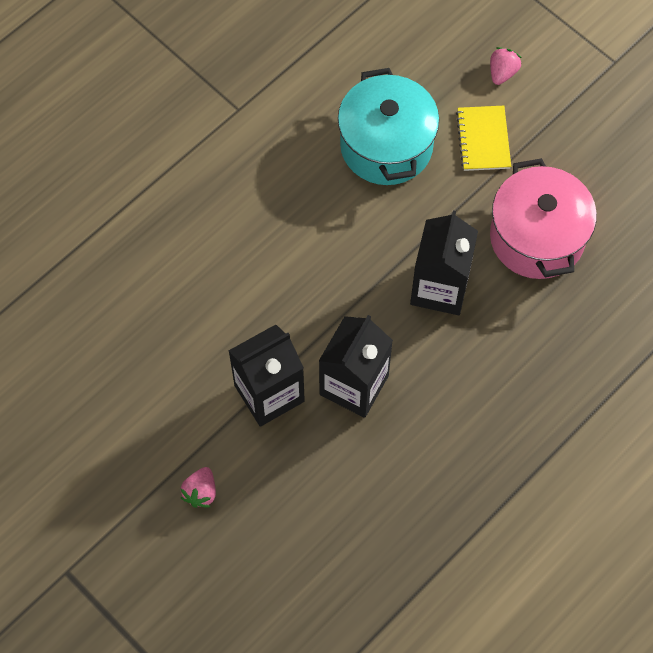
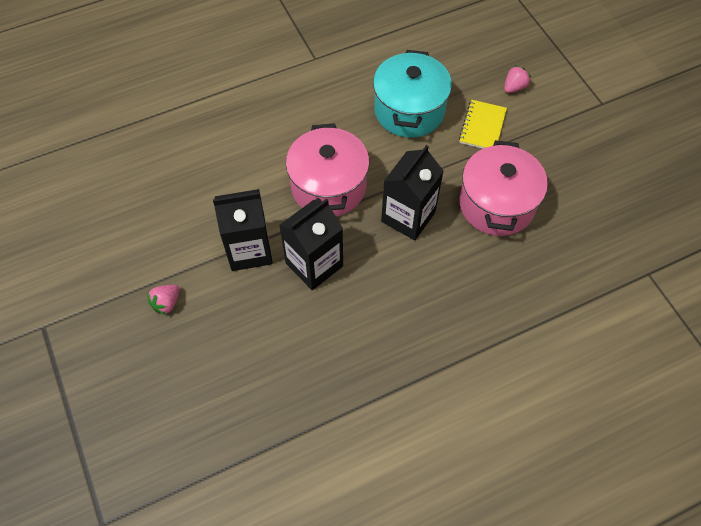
camera: 20 degrees right, 5 degrees down
none -> pink pot [286,123,369,216]

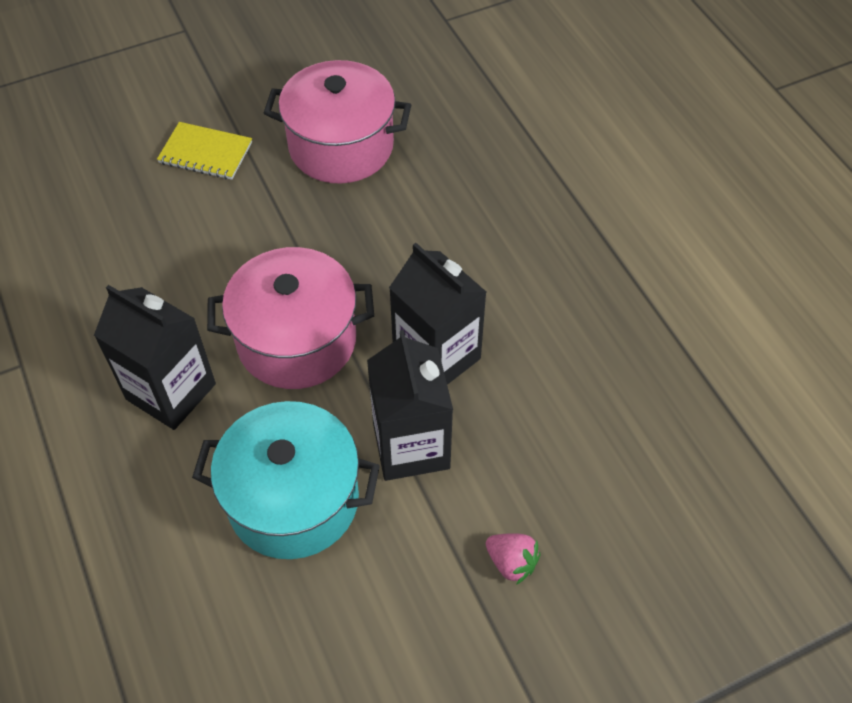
camera: 90 degrees left, 5 degrees down
turquoise pot [373,50,452,138] -> turquoise pot moved to [192,401,380,559]
black carton [381,145,444,240] -> black carton moved to [94,285,216,430]
pink strawberry [504,65,531,93] -> none

